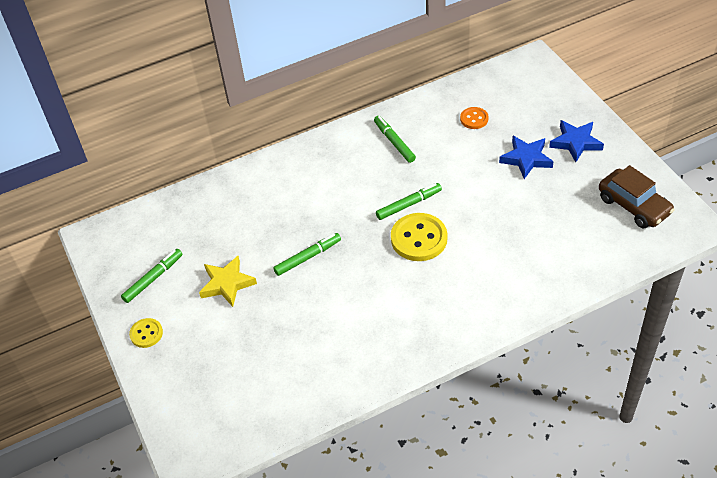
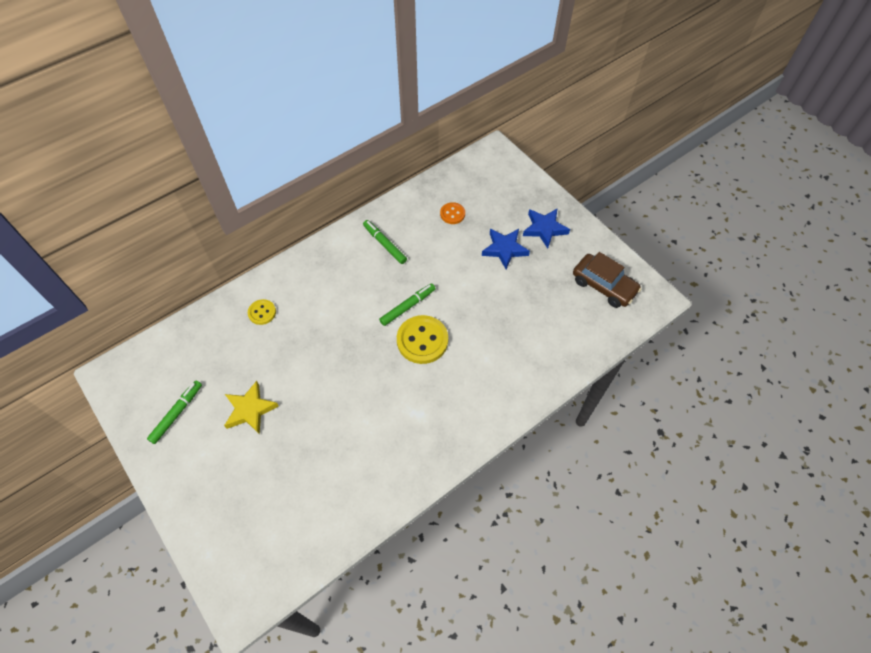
camera: 15 degrees left, 10 degrees up
yellow button [129,318,163,348] -> yellow button moved to [248,299,276,325]
green marker [273,233,341,276] -> none

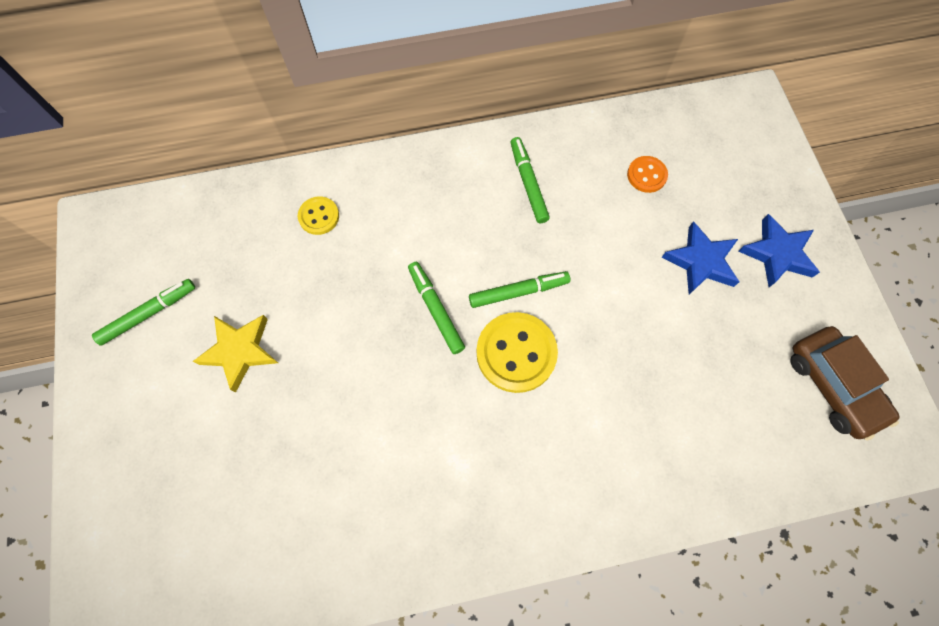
camera: 25 degrees right, 10 degrees up
none -> green marker [408,262,465,354]

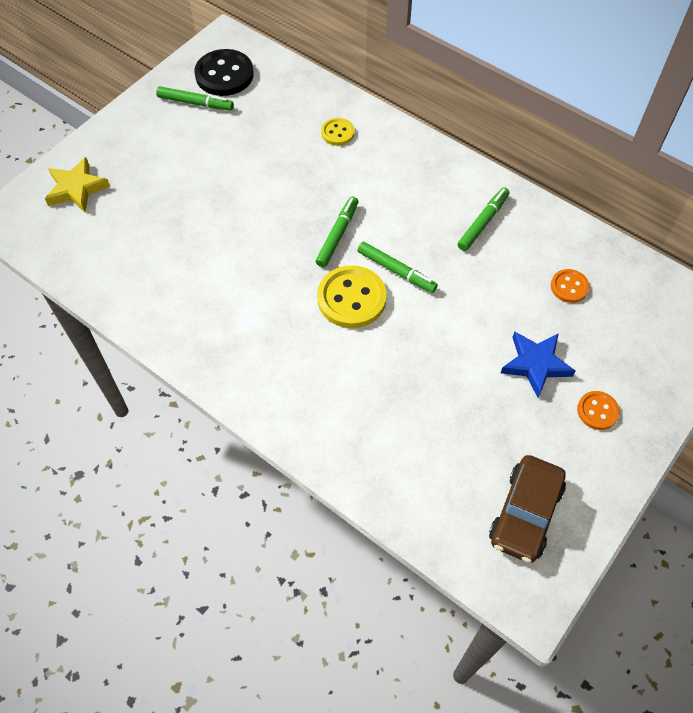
camera: 50 degrees right, 10 degrees down
yellow star [193,315,278,393] -> yellow star moved to [45,157,110,212]
blue star [738,214,820,287] -> orange button [577,391,620,430]
none -> black button [195,49,254,96]

